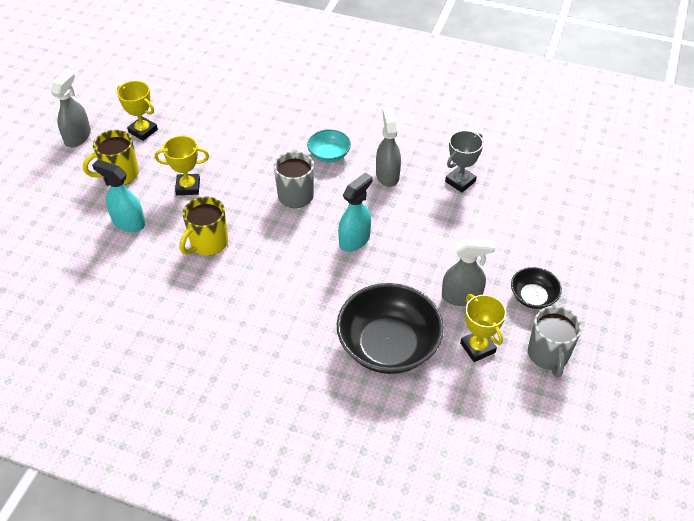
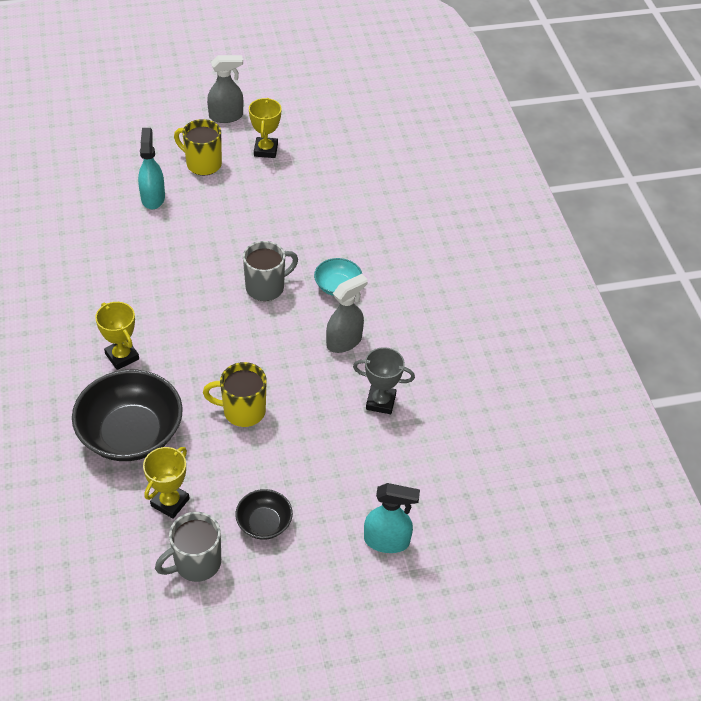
camera: 55 degrees right, 0 degrees up
yellow trophy [155,136,209,195] -> yellow trophy moved to [95,302,139,370]
yellow mug [179,196,228,256] -> yellow mug moved to [203,362,267,427]
turquoise spray bottle [338,172,372,252] -> turquoise spray bottle moved to [364,483,420,553]
grey spray bottle [442,238,495,306] -> none

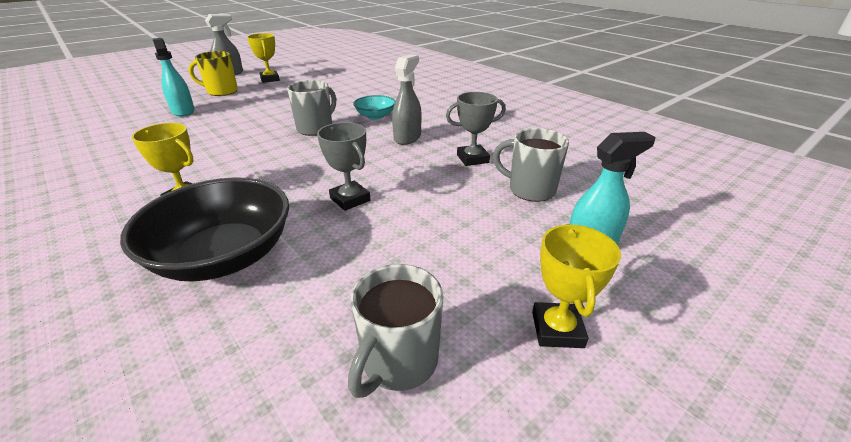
camera: 25 degrees left, 15 degrees down
yellow trophy [143,447,190,519] -> yellow trophy moved to [532,224,621,348]
yellow mug [203,362,267,427] -> grey trophy [317,122,370,211]
black bowl [235,489,293,540] -> none
none -> grey mug [493,128,569,202]

